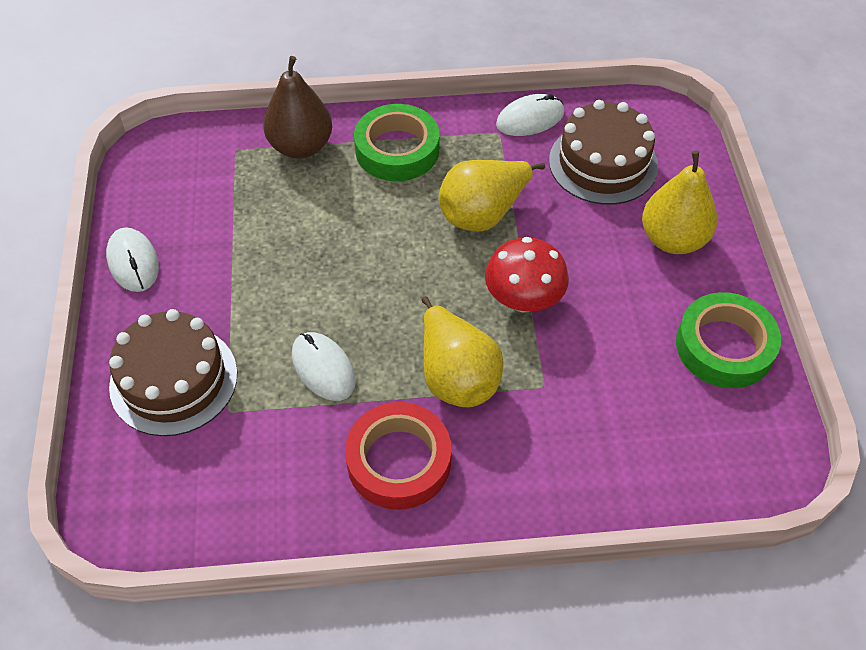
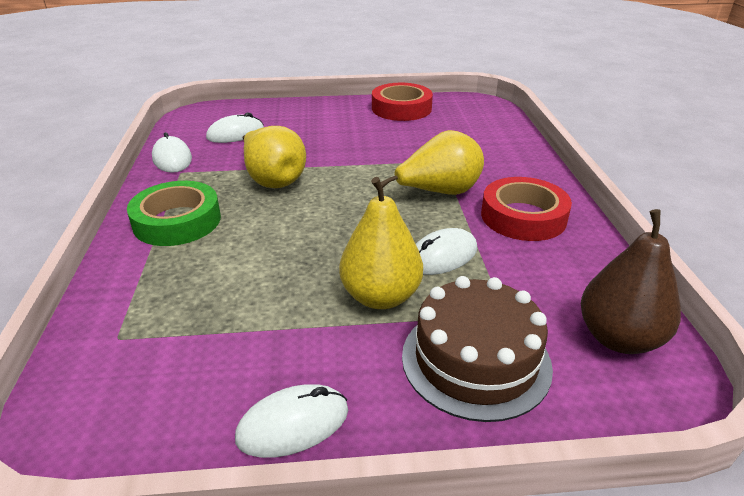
camera: 90 degrees left, 20 degrees down
brown pear [263,56,332,159] -> brown pear moved to [581,209,681,354]
red mushroom [485,237,569,312] -> none
brown cake [549,100,658,205] -> white mouse [206,113,264,143]
yellow pear [642,151,717,254] -> yellow pear moved to [339,177,423,309]
green tape [676,292,781,388] -> red tape [372,83,433,121]

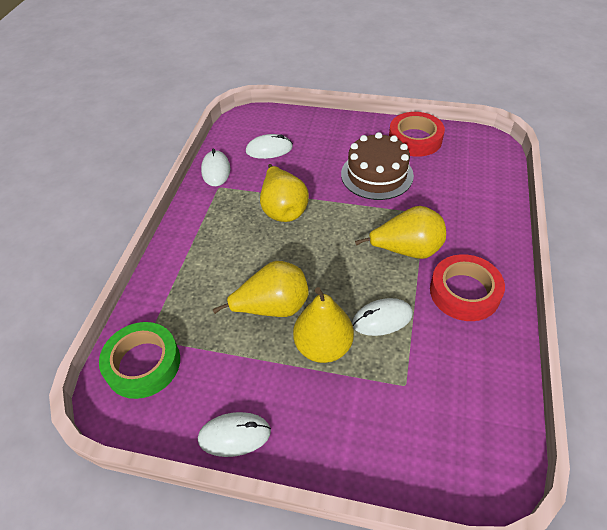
camera: 20 degrees right, 15 degrees up
green tape [127,181,221,246] -> green tape moved to [99,322,180,399]
brown cake [402,276,553,422] -> brown cake moved to [341,132,414,200]
brown pear [581,209,681,354] -> none
none -> yellow pear [213,261,309,317]

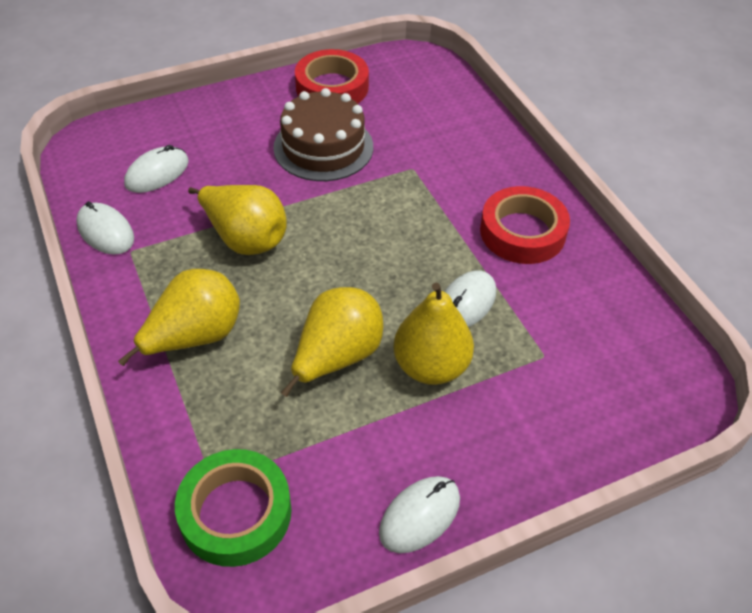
camera: 40 degrees left, 0 degrees up
yellow pear [355,206,446,259] -> yellow pear moved to [118,269,240,366]

